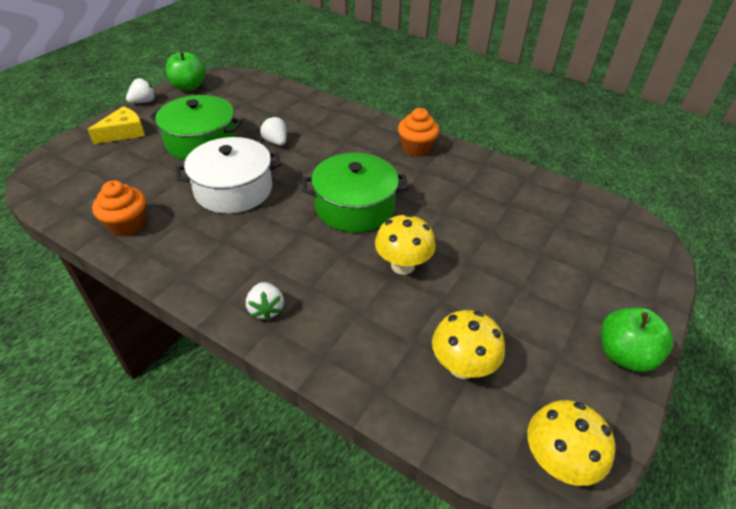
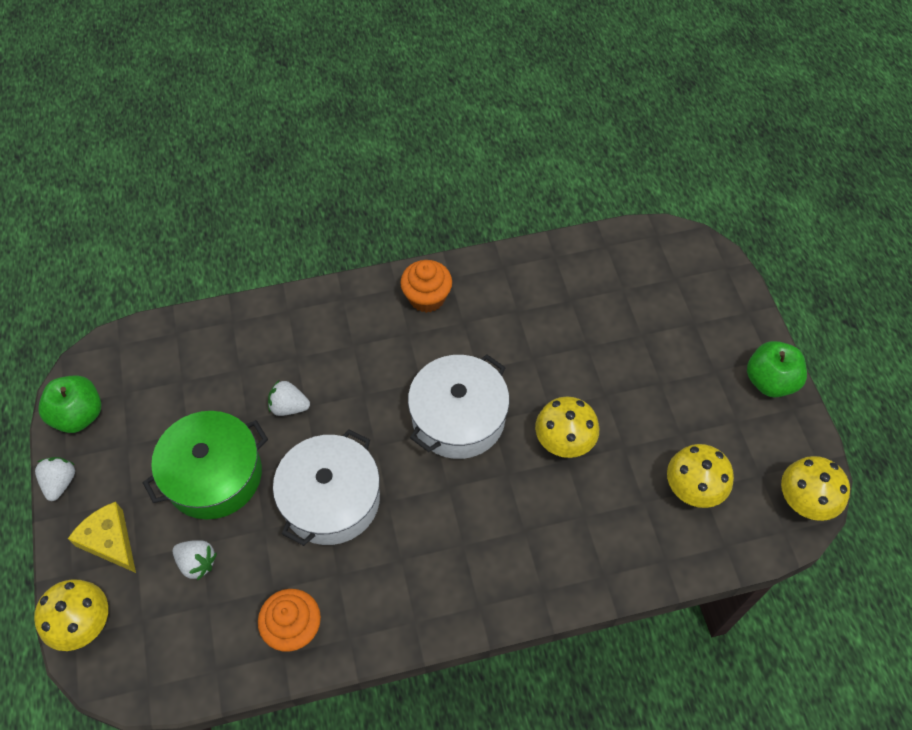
camera: 45 degrees left, 15 degrees up
yellow cheese [87,106,145,144] -> yellow cheese turned 45 degrees counterclockwise [68,502,136,573]
white strawberry [246,282,284,321] -> white strawberry moved to [172,540,217,581]
green pot [302,153,408,232] -> white pot [408,355,510,459]
none -> yellow mushroom [34,579,108,651]

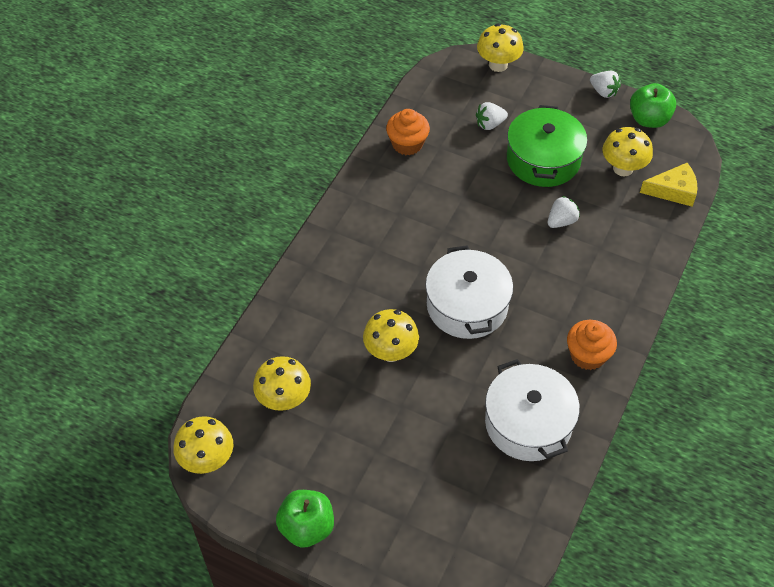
camera: 130 degrees right, 5 degrees down
yellow cheese [68,502,136,573] -> yellow cheese moved to [640,163,698,207]
white pot [273,429,380,546] -> white pot moved to [485,359,580,461]
none -> yellow mushroom [602,127,653,176]

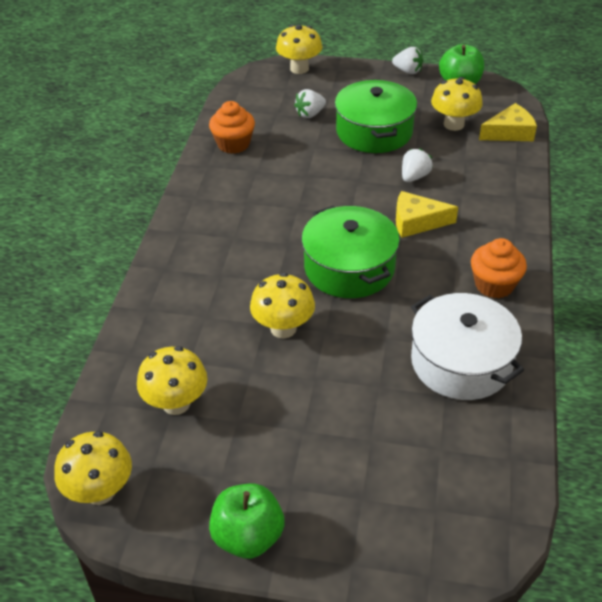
camera: 15 degrees left, 10 degrees down
white pot [425,245,513,339] -> green pot [301,206,400,298]
none -> yellow cheese [396,191,458,238]

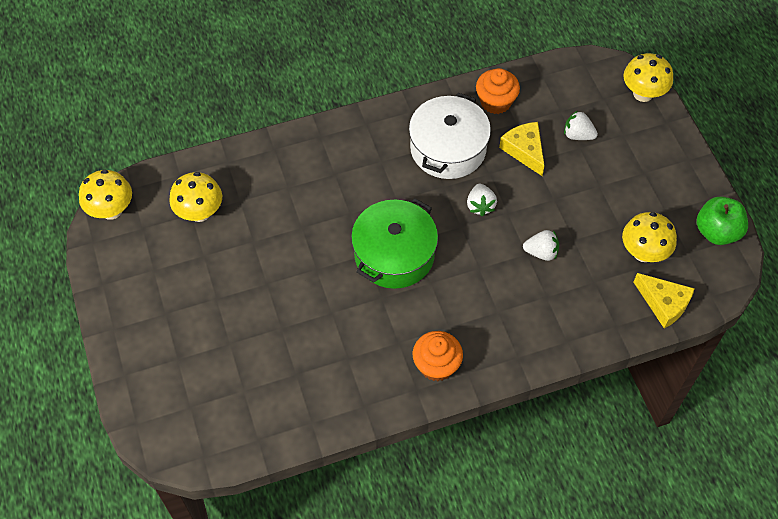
camera: 60 degrees right, 15 degrees up
green apple [209,483,285,559] -> none
yellow mushroom [250,273,315,338] -> none
green pot [335,80,417,153] -> none
white strawberry [392,47,423,74] -> white strawberry moved to [467,184,497,216]
yellow cheese [396,191,458,238] -> yellow cheese moved to [499,122,545,176]
white pot [411,293,524,400] -> white pot moved to [409,93,491,179]

